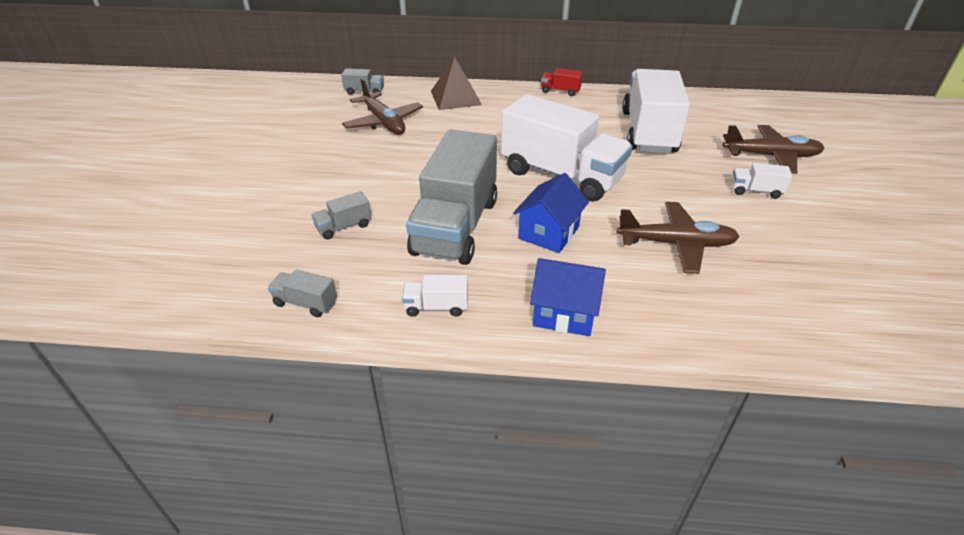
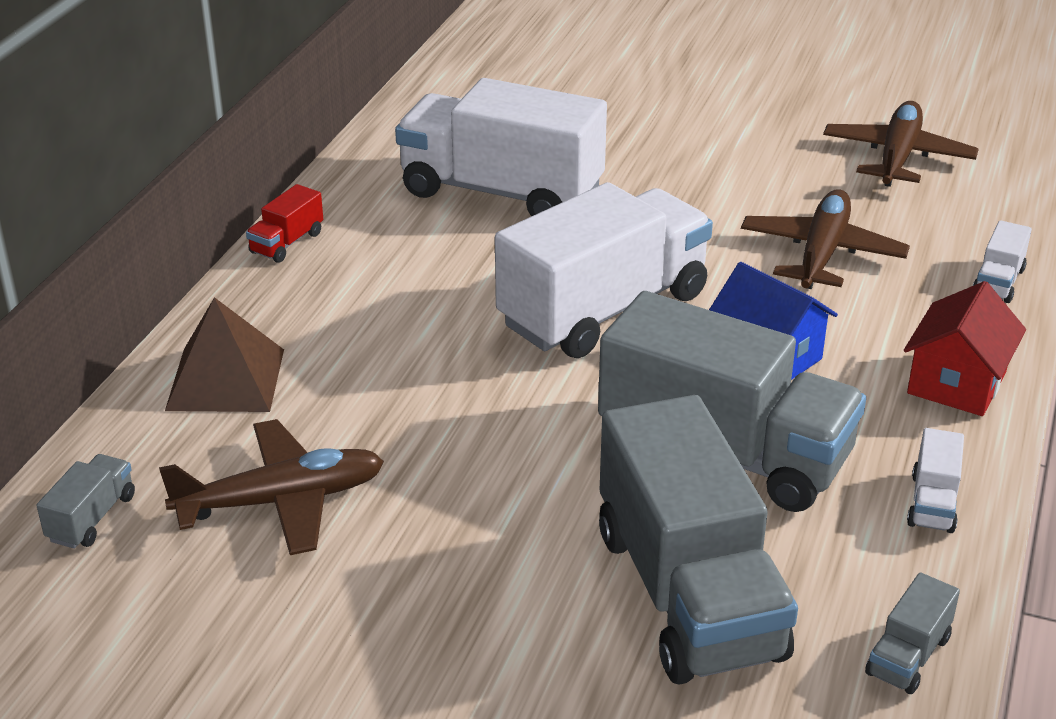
camera: 75 degrees left, 5 degrees down
grey truck [311,191,372,240] -> grey truck [599,395,798,685], size x2.48
blue house [530,258,606,336] -> red house [904,281,1026,416]
brown plane [723,125,825,174] -> brown plane moved to [823,101,979,187]
white truck [731,163,793,199] -> white truck moved to [973,220,1032,303]

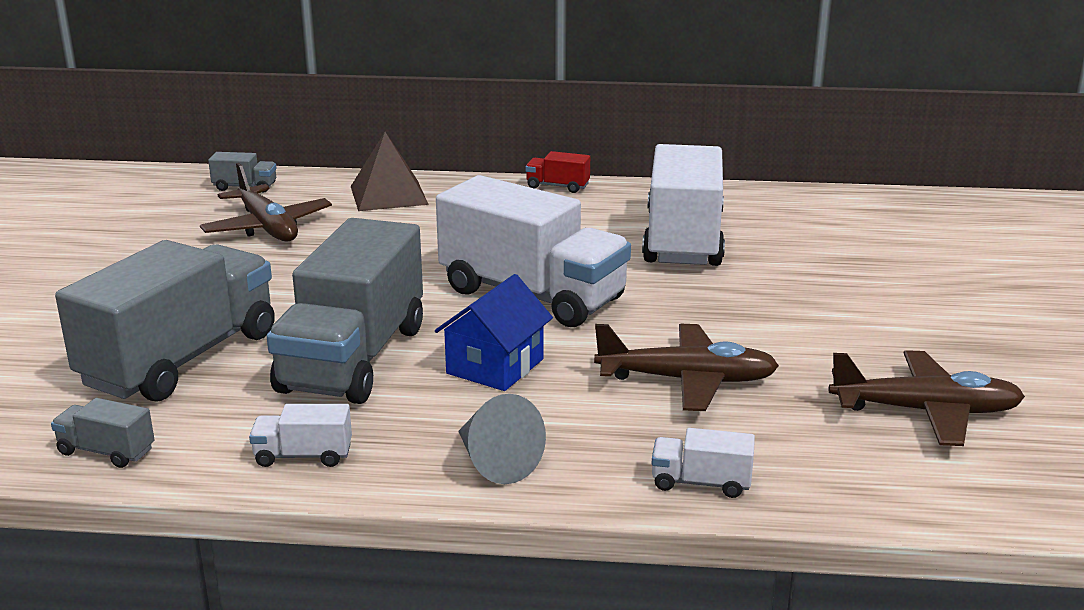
camera: 75 degrees right, 10 degrees down
grey truck [599,395,798,685] -> grey truck turned 150 degrees clockwise [55,240,275,402]
red house [904,281,1026,416] -> grey cone [458,394,546,484]

